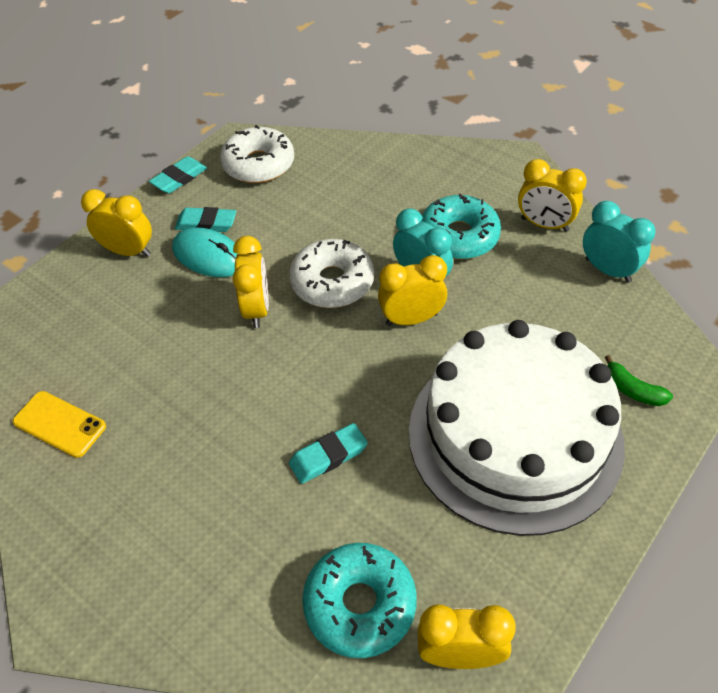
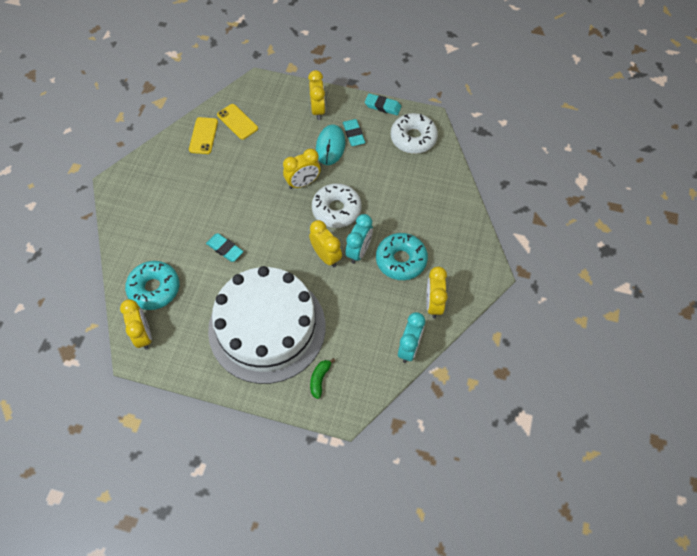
camera: 65 degrees right, 10 degrees up
none -> yellow phone [217,104,258,140]

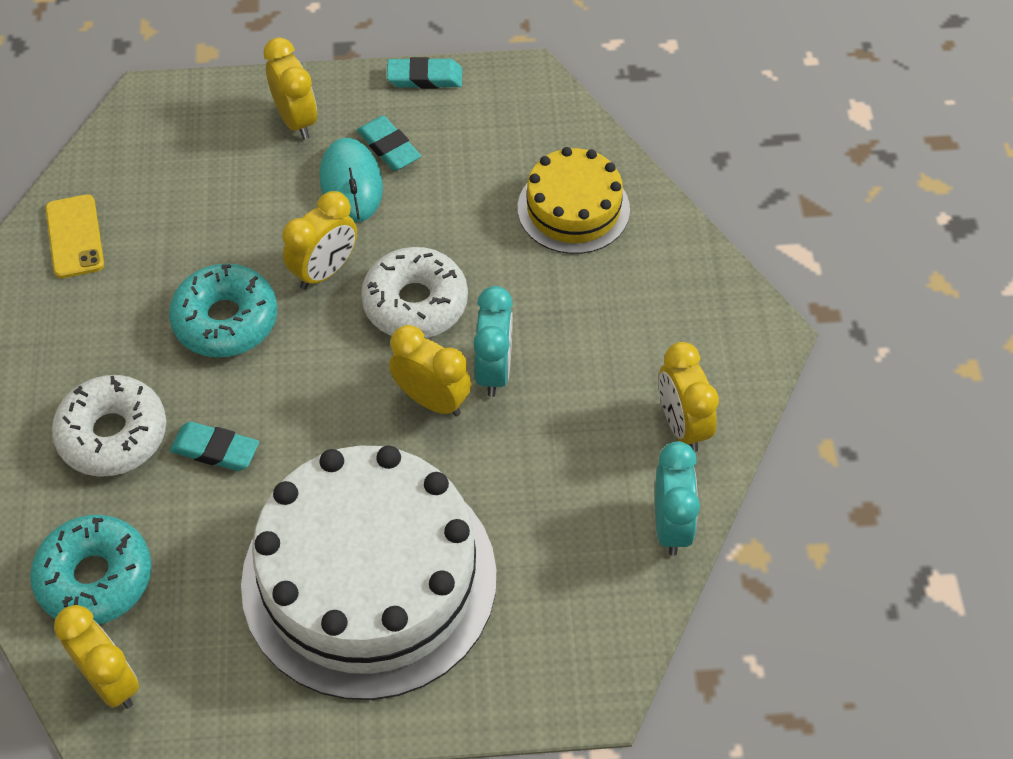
camera: 20 degrees left, 5 degrees down
yellow phone [217,104,258,140] -> none
green banana [310,358,335,399] -> none
turquoise donut [376,233,428,280] -> turquoise donut moved to [169,263,277,357]
white donut [391,113,438,154] -> white donut moved to [52,375,166,477]
none -> yellow cake [518,147,630,254]

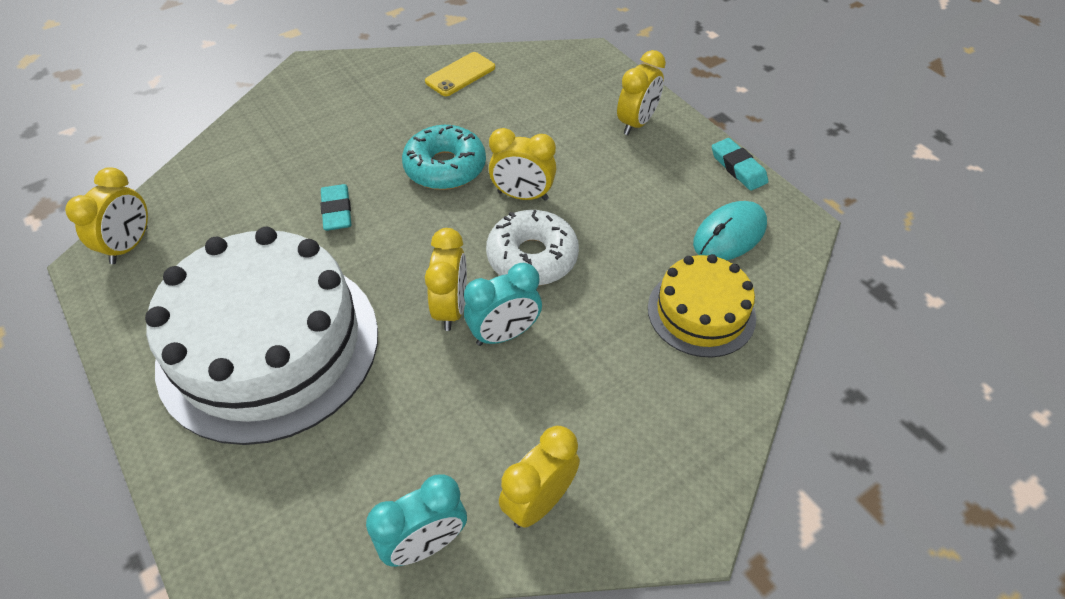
camera: 60 degrees right, 5 degrees down
turquoise donut [30,515,152,624] -> none
white donut [52,375,166,477] -> none
turquoise mouse [320,138,383,222] -> turquoise mouse moved to [693,201,767,260]
turquoise eraser [357,116,421,171] -> none

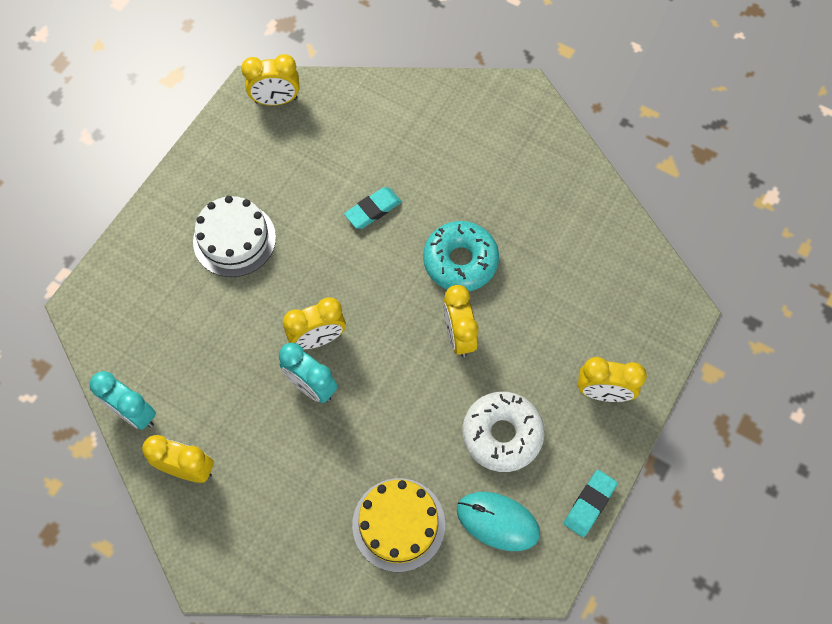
camera: 65 degrees right, 15 degrees up
white cake [145,227,378,445] -> white cake [193,196,276,277], size x0.51
yellow phone [425,52,495,96] -> none
white donut [486,210,579,286] -> white donut moved to [463,392,545,472]

